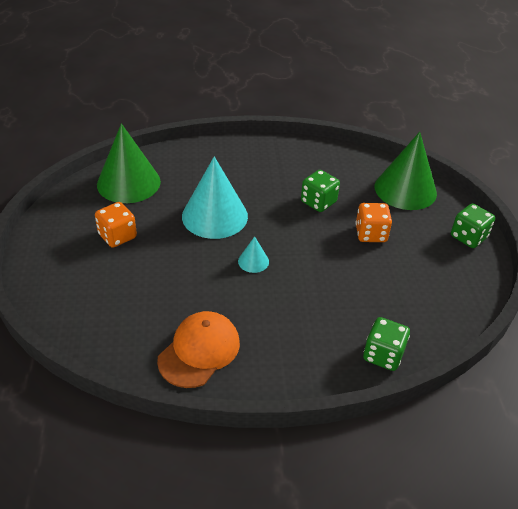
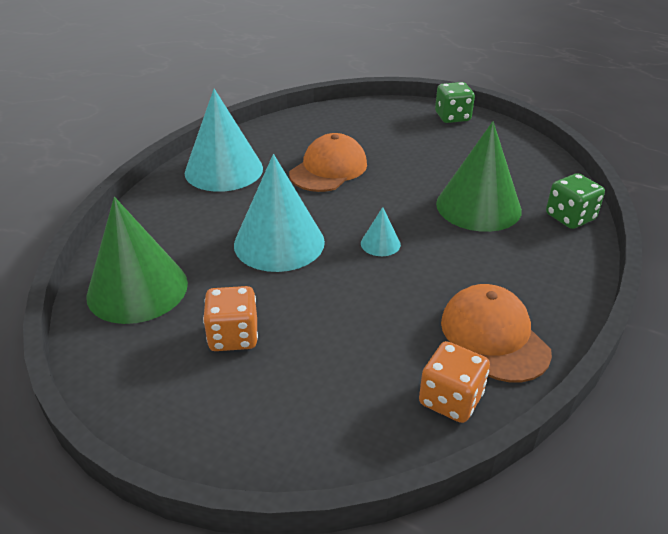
camera: 55 degrees left, 5 degrees down
green dice [301,170,340,212] -> orange cap [289,133,367,192]
orange dice [356,203,392,242] -> orange dice moved to [419,341,490,423]
green cone [375,132,437,210] -> green cone moved to [436,121,522,232]
none -> turquoise cone [185,89,263,192]

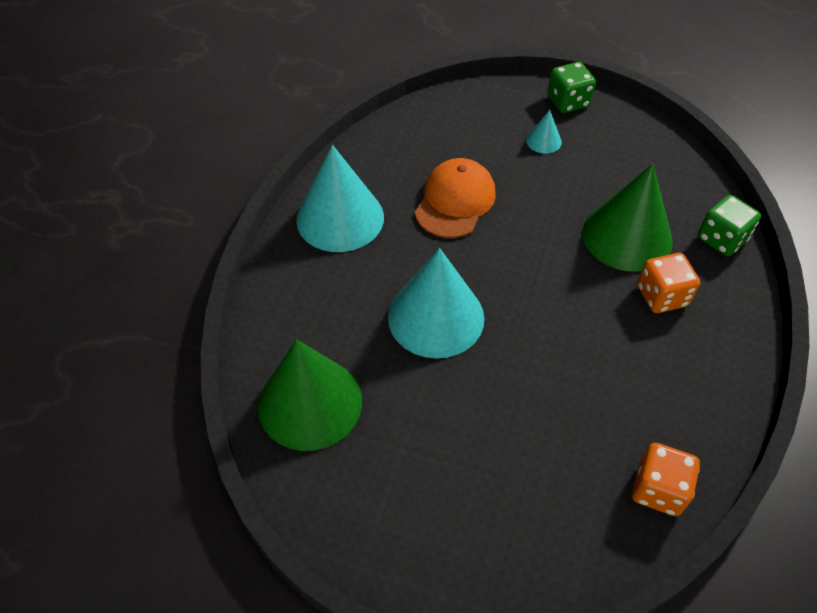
camera: 10 degrees left, 15 degrees up
orange dice [203,286,258,351] -> orange dice moved to [637,253,700,313]
turquoise cone [361,207,401,256] -> turquoise cone moved to [526,110,562,154]
orange cap [441,284,552,382] -> none

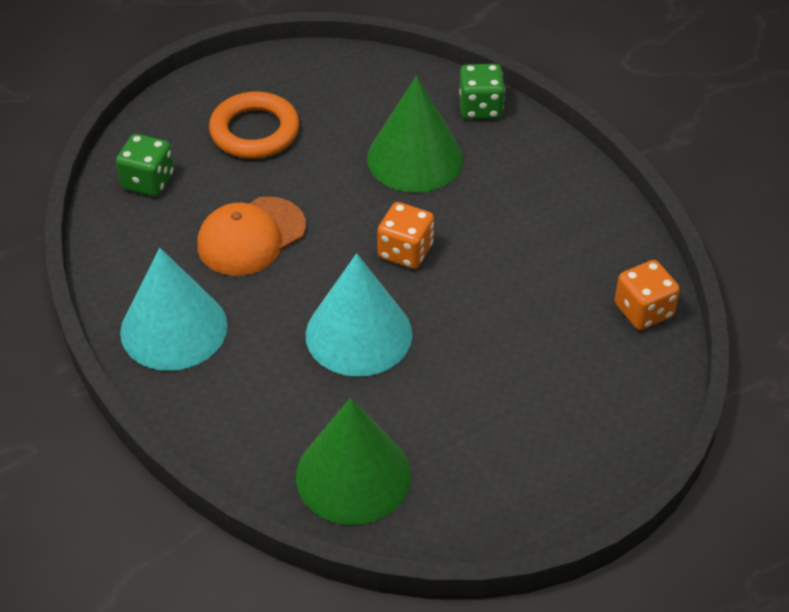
camera: 50 degrees left, 5 degrees down
orange cap [415,158,496,238] -> orange cap turned 105 degrees counterclockwise [197,196,306,276]
turquoise cone [526,110,562,154] -> orange ring [209,91,299,159]
green dice [547,62,596,113] -> green dice moved to [116,134,174,196]
orange dice [637,253,700,313] -> orange dice moved to [377,202,434,269]

